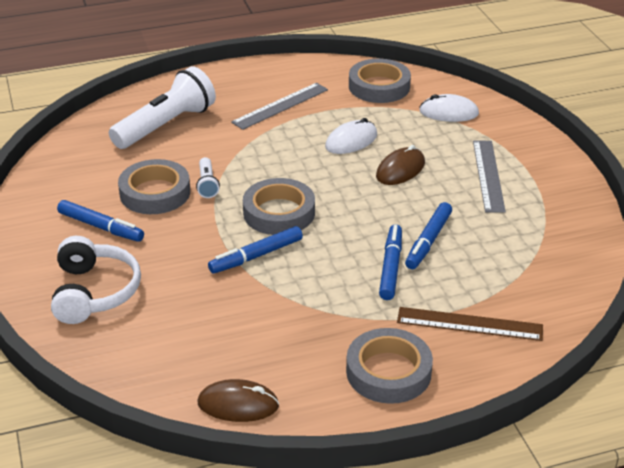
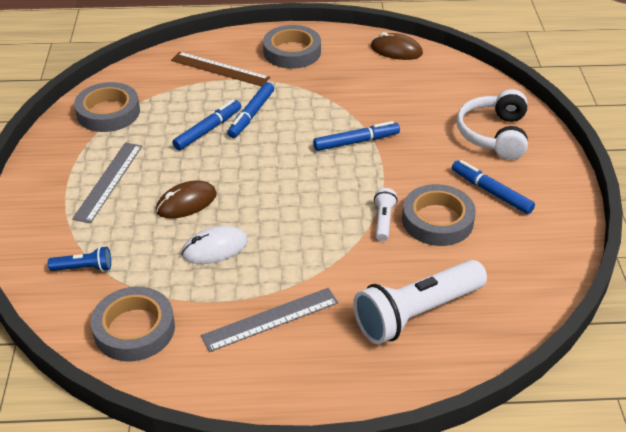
camera: 165 degrees left, 5 degrees up
grey tape [243,178,315,235] -> grey tape moved to [74,82,140,132]
white mouse [419,94,479,122] -> blue flashlight [48,246,111,272]

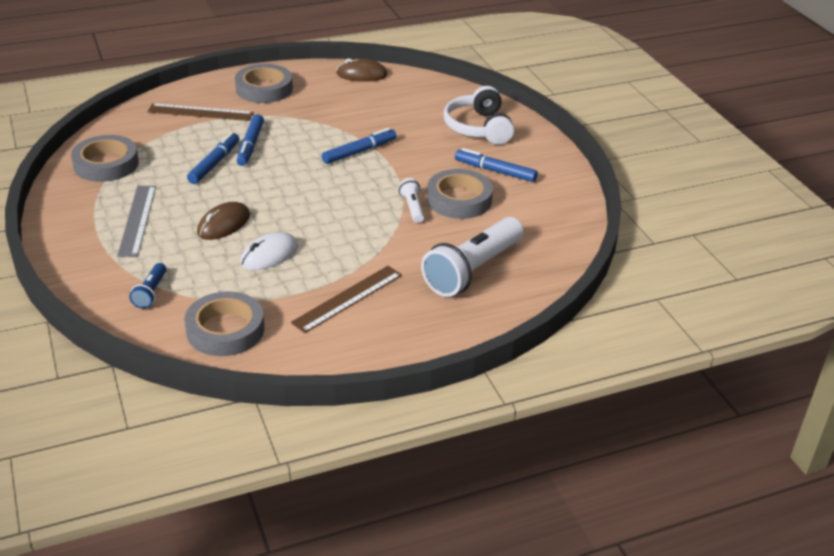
camera: 20 degrees left, 5 degrees down
blue flashlight [48,246,111,272] -> blue flashlight turned 120 degrees clockwise [129,263,166,309]
grey ruler [201,288,338,352] -> brown ruler [291,266,402,333]

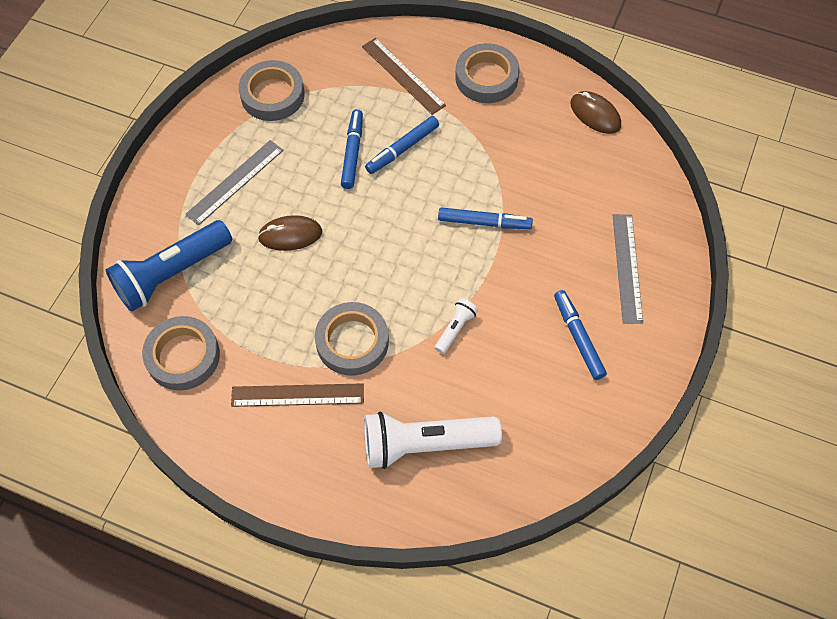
camera: 45 degrees right, 25 degrees up
blue flashlight [129,263,166,309] -> blue flashlight [106,220,232,312], size x2.20
blue marker [187,132,239,184] -> blue marker turned 60 degrees counterclockwise [341,109,363,189]
white mouse [240,232,298,270] -> none
grey tape [427,169,493,219] -> grey tape moved to [315,302,389,376]
white headphones [444,86,514,145] -> grey ruler [613,214,643,323]

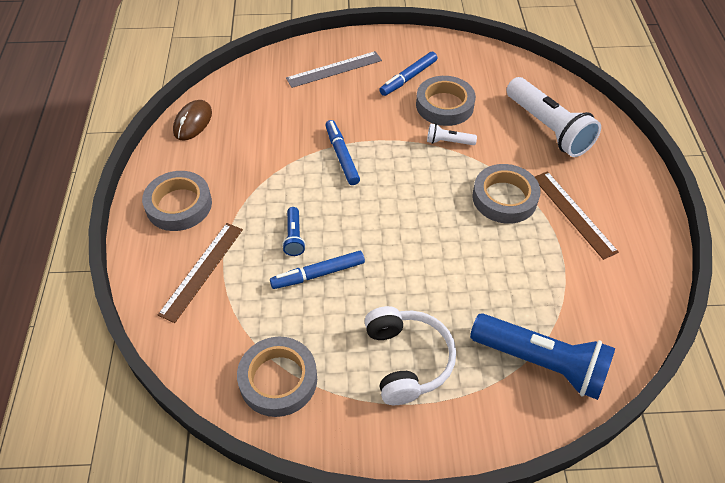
camera: 115 degrees left, 10 degrees down
grey tape [142,316,220,390] -> grey tape moved to [416,76,476,126]
grey ruler [185,140,283,225] -> white headphones [364,306,456,405]
brown mouse [258,215,322,251] -> none
blue marker [365,116,439,174] -> blue flashlight [282,207,305,256]

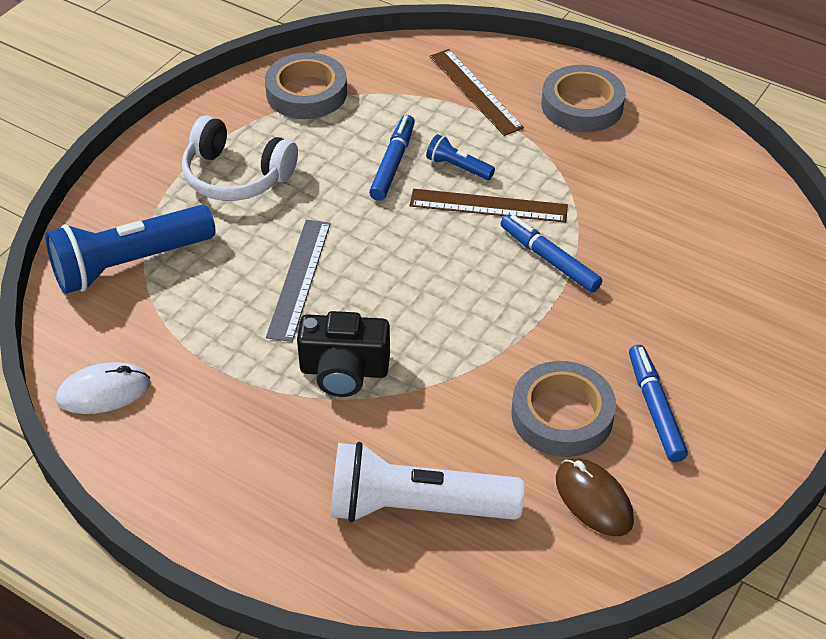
camera: 125 degrees right, 5 degrees down
brown mouse [173,100,212,140] -> brown mouse moved to [556,459,634,536]
grey ruler [286,51,382,88] -> grey ruler moved to [266,220,331,342]
blue marker [325,120,360,185] -> blue marker turned 150 degrees counterclockwise [501,214,602,293]
white flashlight [427,123,477,145] -> none
grey tape [472,164,541,224] -> black camera [297,311,390,397]
brown ruler [535,171,619,260] -> brown ruler moved to [409,189,568,223]
none -> white mouse [56,362,150,414]

